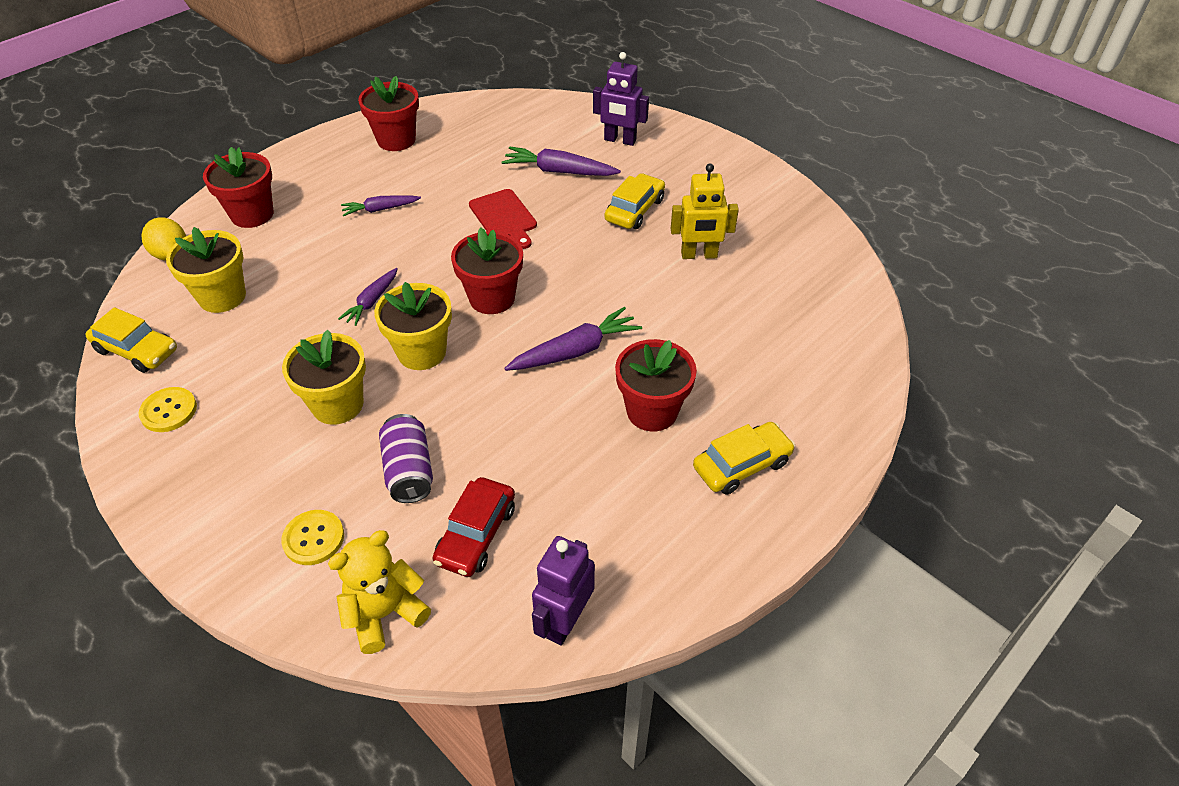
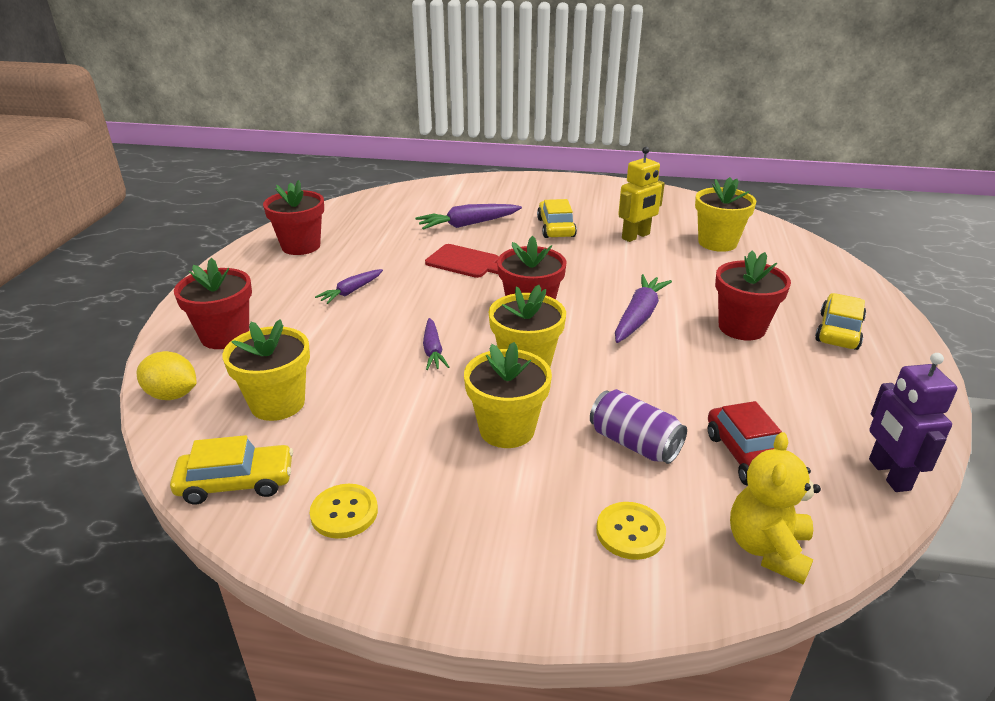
camera: 35 degrees left, 15 degrees down
purple robot [593,52,649,146] -> none
none -> yellow flower pot [695,177,757,252]

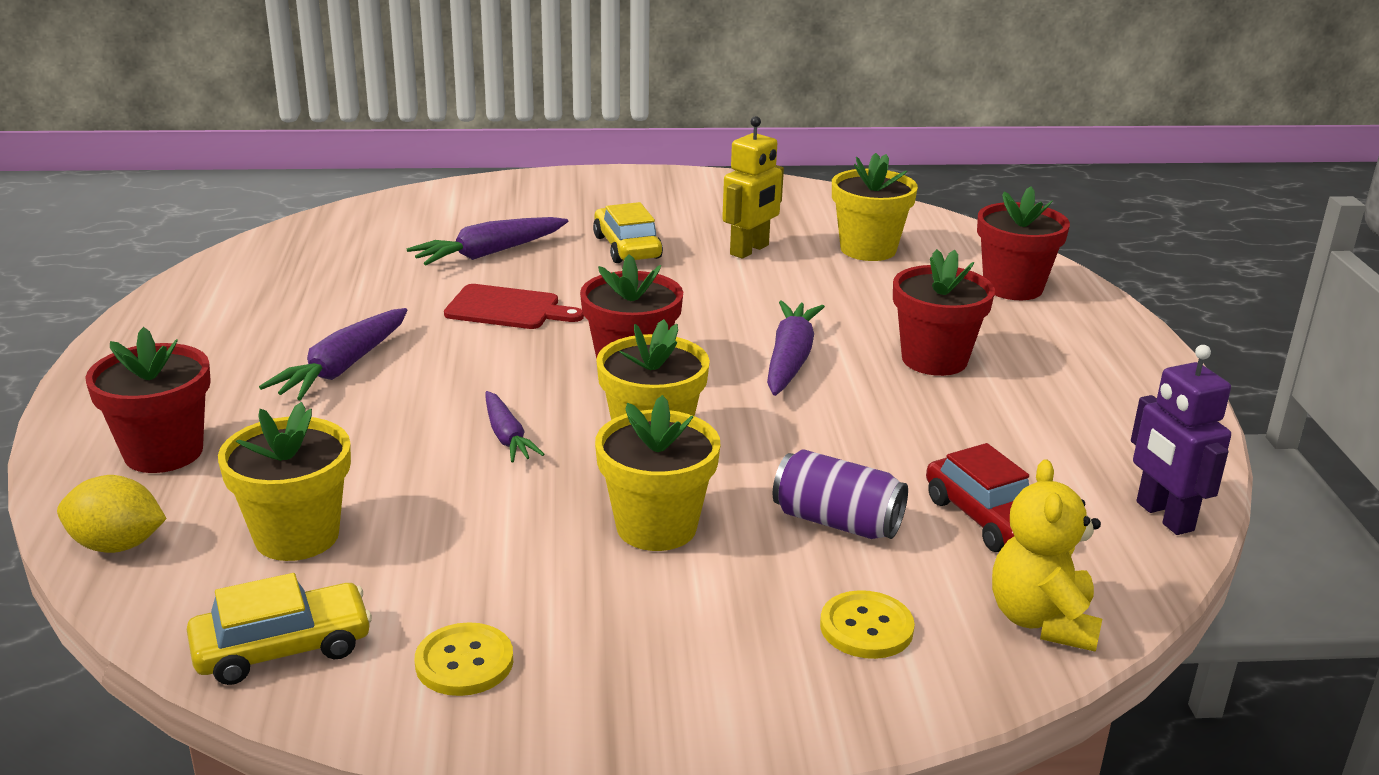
camera: 15 degrees left, 5 degrees down
red flower pot [263,180,324,255] -> red flower pot moved to [977,186,1070,300]
purple carrot [315,269,383,304] -> purple carrot [259,308,408,400], size x1.58
yellow car [815,293,866,350] -> none

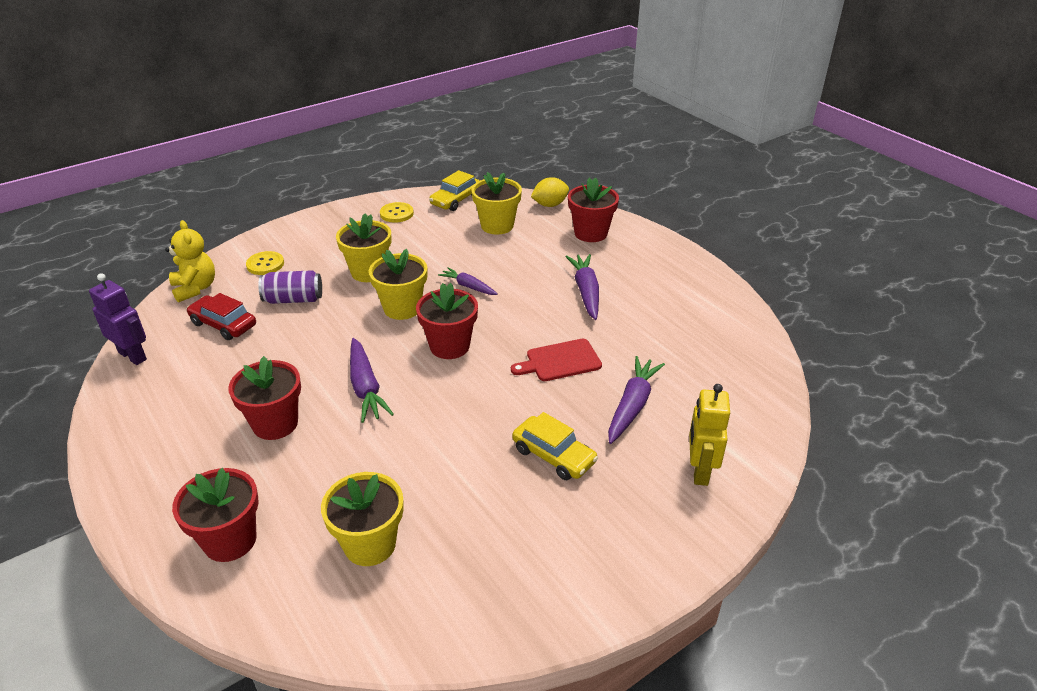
camera: 150 degrees right, 10 degrees up
yellow robot [722,116,784,259] -> yellow robot moved to [689,384,730,486]

